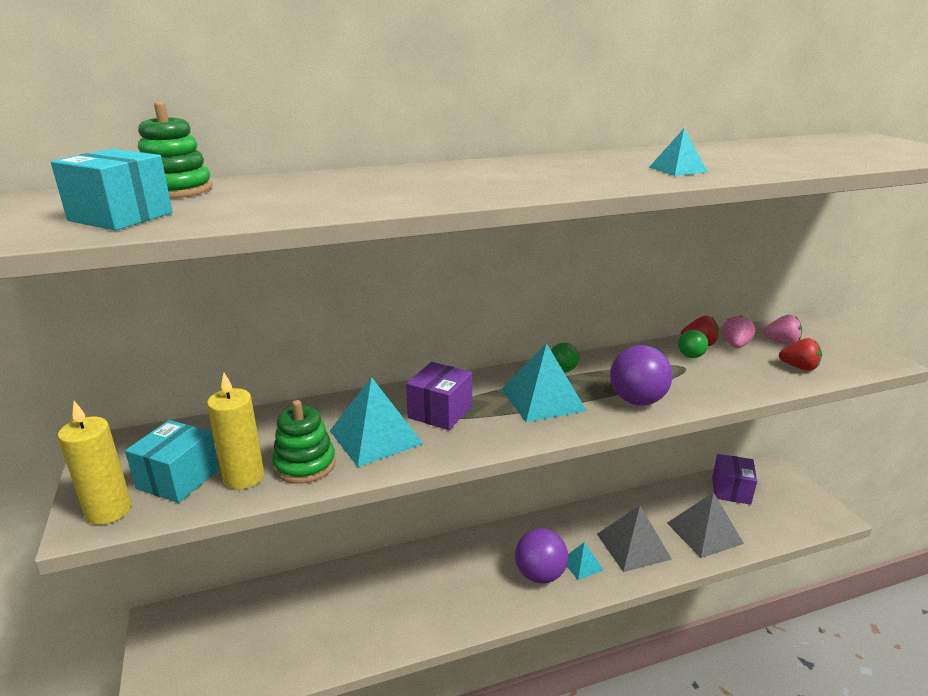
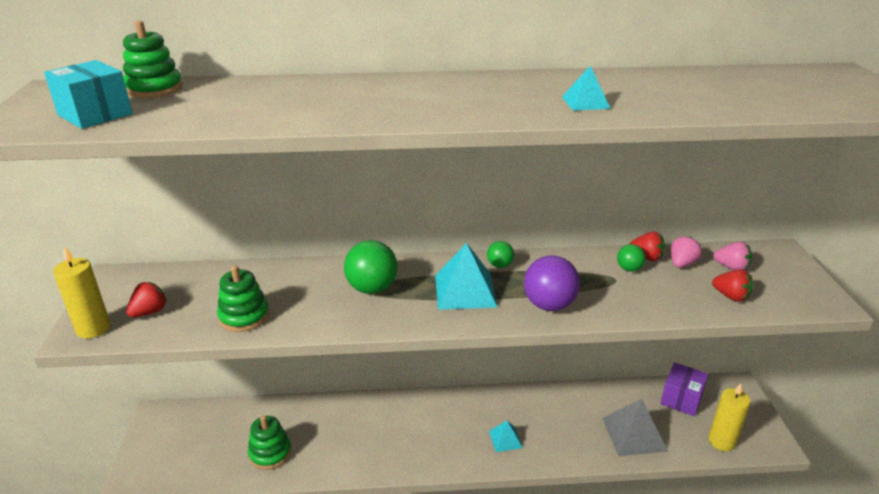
camera: 15 degrees right, 5 degrees up
turquoise box [125,420,219,503] -> red strawberry [126,282,167,317]
yellow candle [207,373,264,489] -> yellow candle moved to [708,383,751,451]
turquoise pyramid [330,377,423,467] -> none
purple box [406,362,472,430] -> green ball [344,240,398,294]
purple ball [515,528,568,583] -> none
grey pyramid [597,505,672,572] -> none
none -> green stacking toy [248,415,292,470]

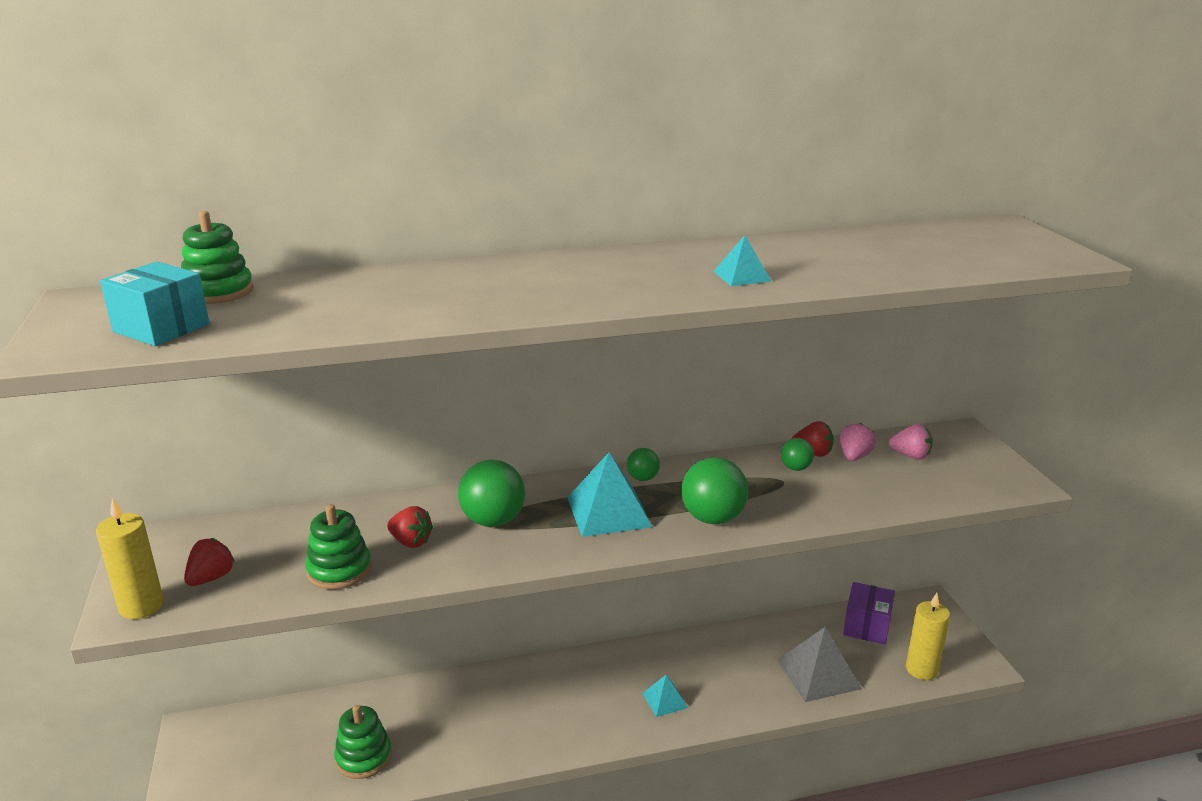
camera: 10 degrees left, 5 degrees down
purple ball [524,255,580,311] -> green ball [681,457,748,524]
red strawberry [712,269,753,302] -> red strawberry moved to [387,506,433,548]

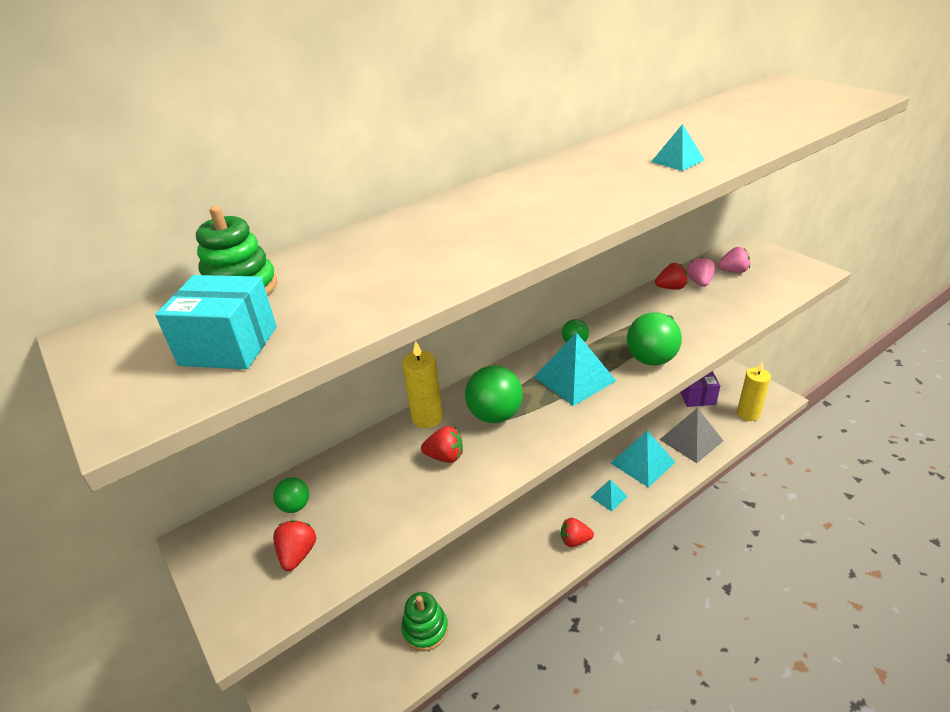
camera: 20 degrees left, 10 degrees up
yellow candle [96,498,164,619] -> yellow candle moved to [402,341,443,428]
green stacking toy [305,504,372,590] -> none
green ball [781,438,814,471] -> green ball moved to [273,478,309,513]
none -> red strawberry [561,518,594,547]
none -> turquoise pyramid [611,431,675,488]

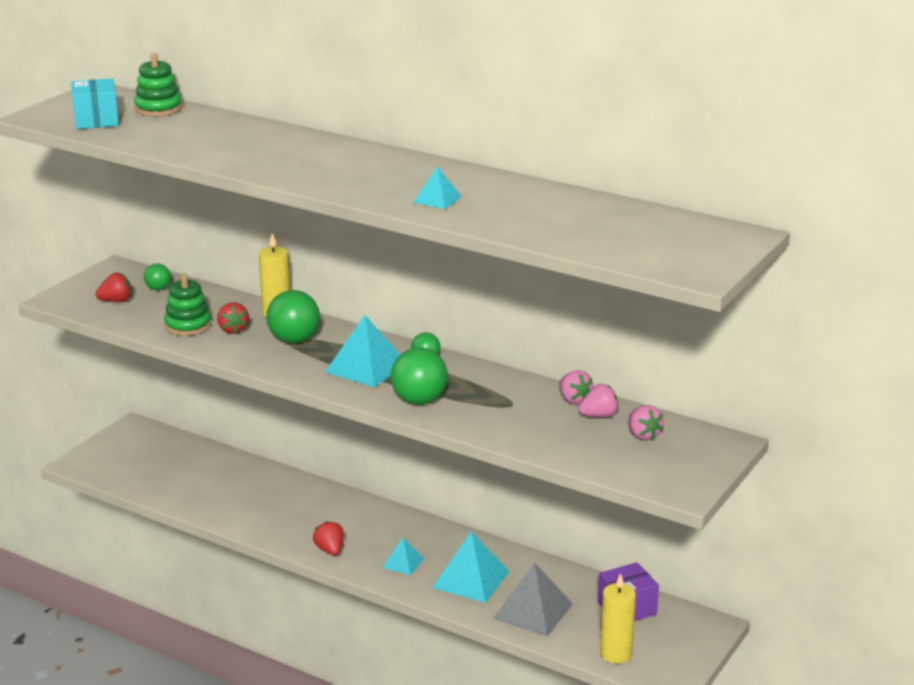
camera: 65 degrees right, 10 degrees down
green stacking toy [401,592,448,651] -> green stacking toy moved to [164,273,211,336]
red strawberry [655,263,688,290] -> pink strawberry [560,370,593,404]

